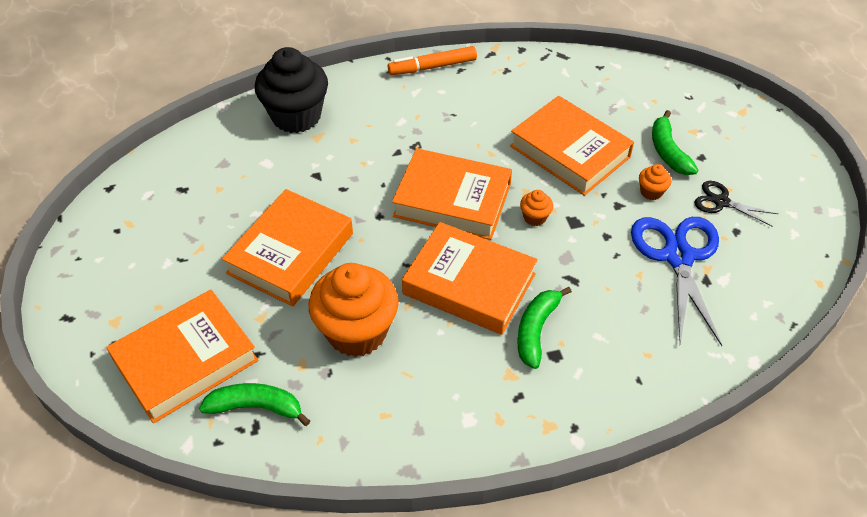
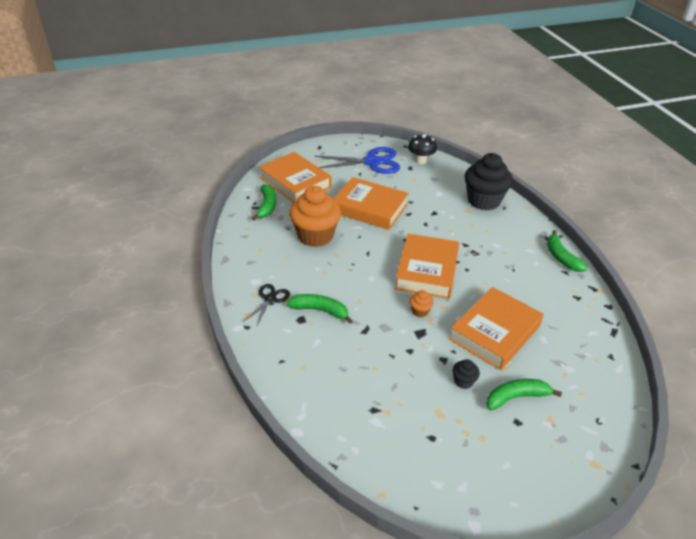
camera: 85 degrees right, 10 degrees down
orange marker [388,46,477,75] -> green banana [547,230,588,272]
orange book [402,222,538,335] -> none
blue scissors [631,217,722,346] -> blue scissors moved to [314,147,400,174]
orange cupcake [639,164,672,200] -> black cupcake [452,359,480,389]
black scissors [694,181,778,227] -> black scissors moved to [243,284,290,327]
none -> black mushroom [408,134,437,164]

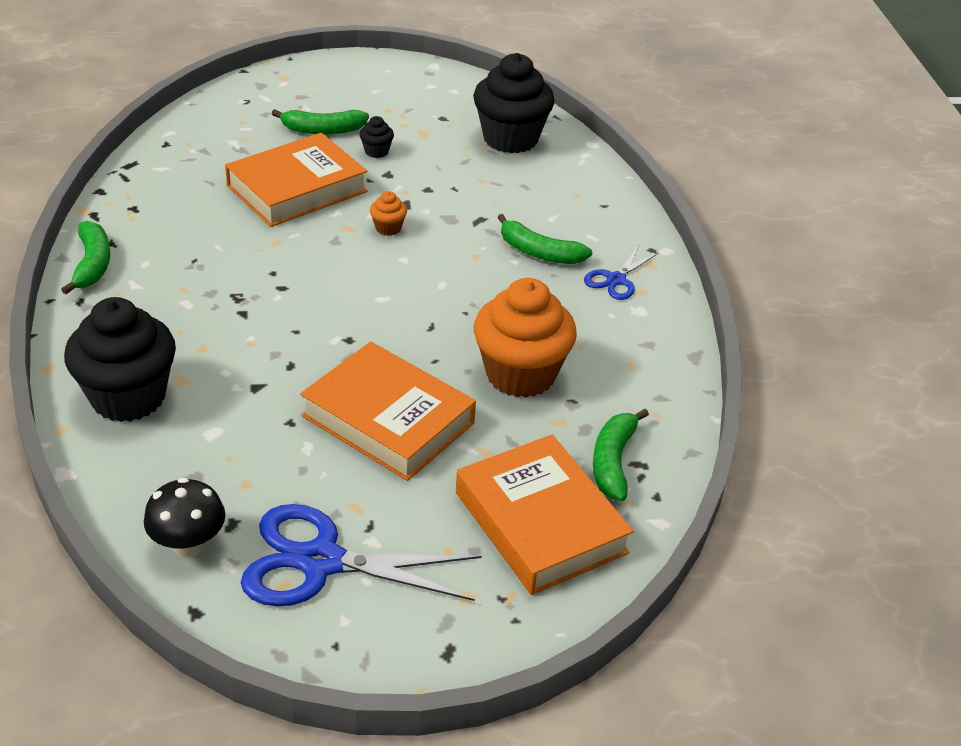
camera: 170 degrees left, 0 degrees up
black scissors [243,284,290,327] -> blue scissors [584,246,659,300]
orange book [395,234,459,299] -> none
none -> black cupcake [473,53,555,153]

